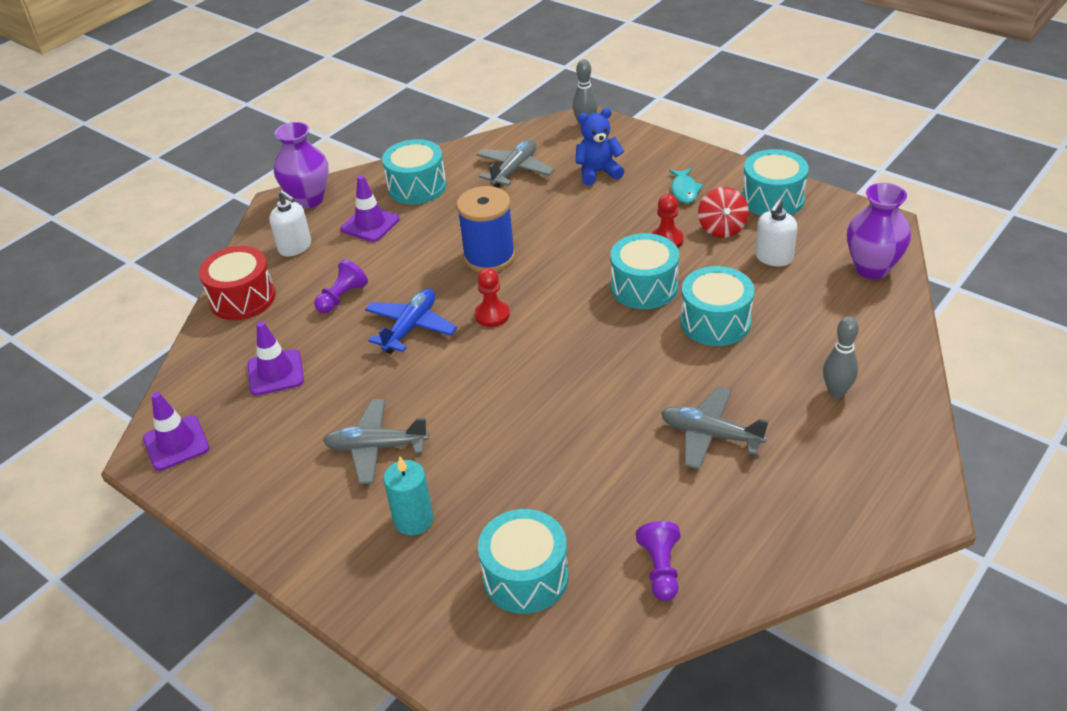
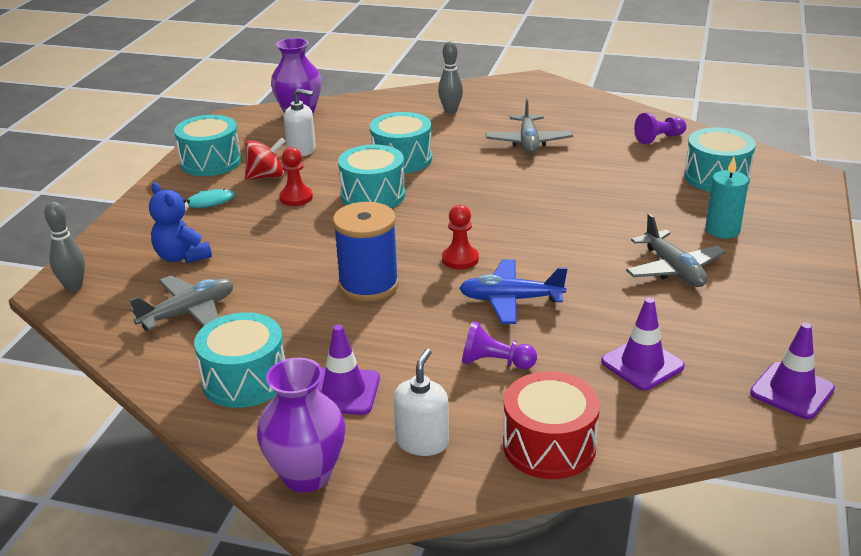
camera: 115 degrees left, 10 degrees down
grey plane [476,140,554,188] -> grey plane turned 135 degrees clockwise [130,275,234,331]

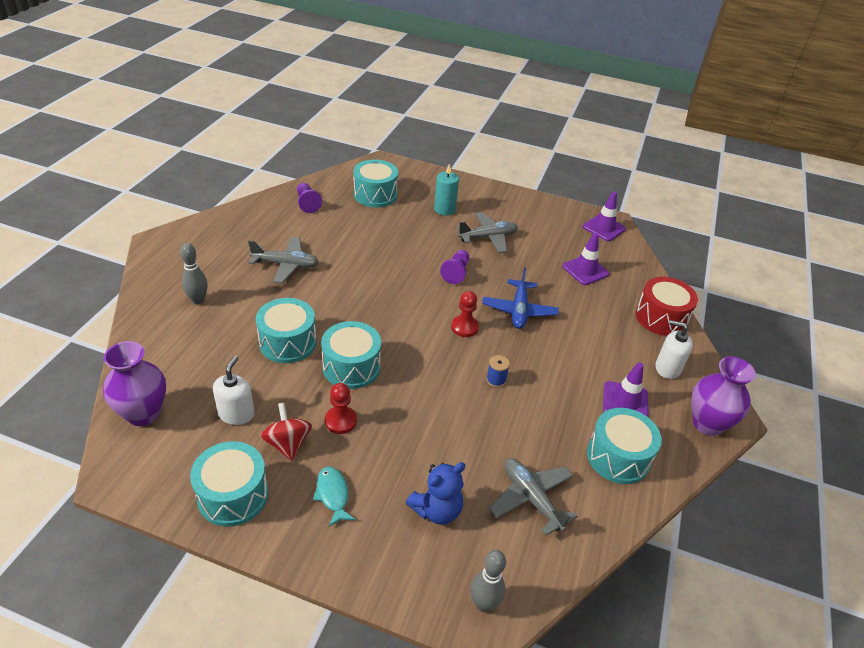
camera: 90 degrees left, 10 degrees up
blue spool [333,202,399,302] -> blue spool [486,355,510,388], size x0.43
purple pawn [462,321,537,369] -> purple pawn moved to [440,250,469,284]

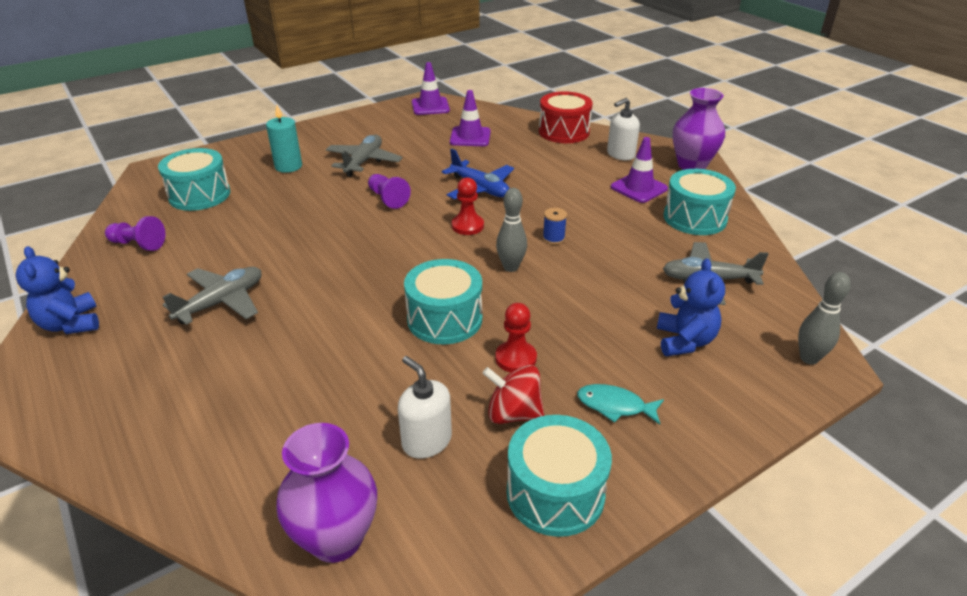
camera: 50 degrees left, 5 degrees down
grey bowling pin [180,243,208,304] -> grey bowling pin moved to [496,188,527,272]
turquoise drum [256,298,316,363] -> none
none -> blue teddy bear [15,246,99,334]

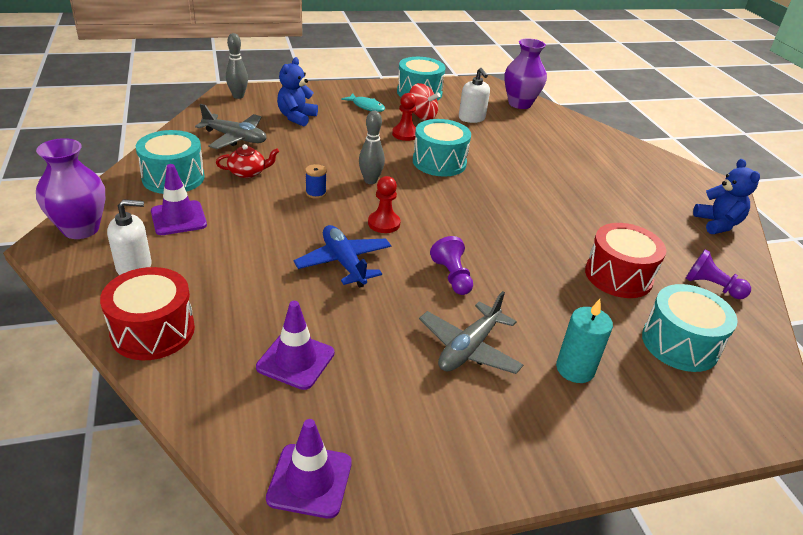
camera: 165 degrees left, 0 degrees up
grey plane [163,267,262,325] -> none
none -> red teapot [216,144,279,178]
none -> red drum [585,223,666,298]

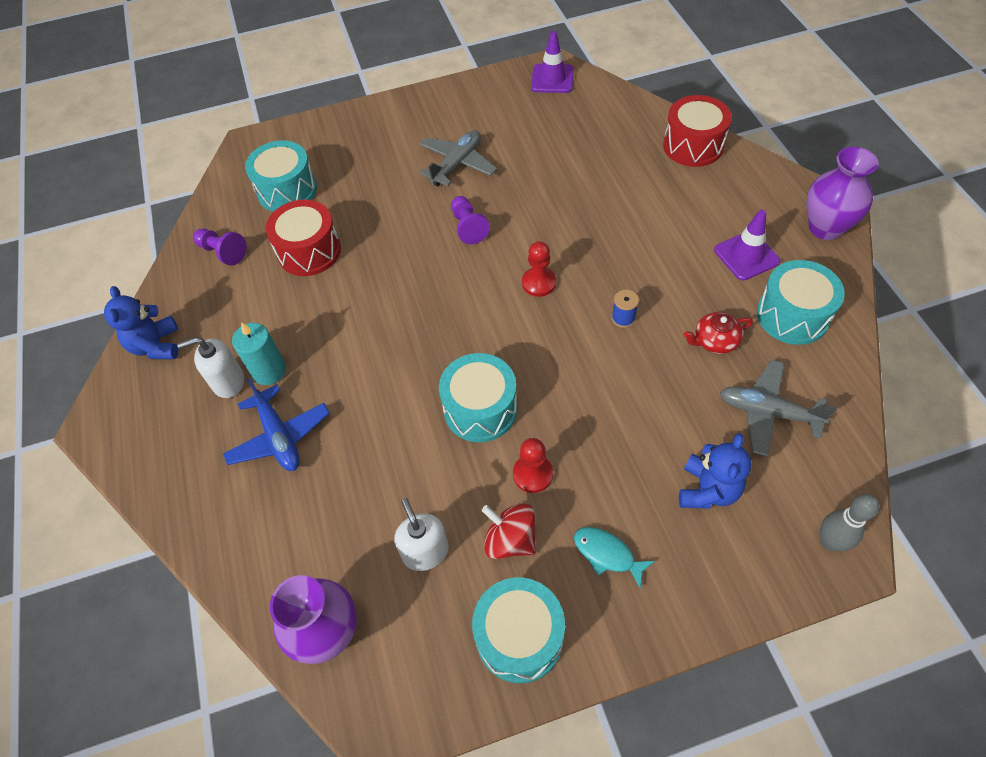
camera: 175 degrees left, 20 degrees up
white soap dispenser [107,199,152,275] -> white soap dispenser moved to [177,337,244,398]
purple traffic cone [256,301,334,390] -> none
blue plane [294,225,391,288] -> blue plane moved to [223,379,330,471]
grey bowling pin [359,111,385,184] -> none
turquoise candle [556,299,613,383] -> turquoise candle moved to [232,322,286,385]

